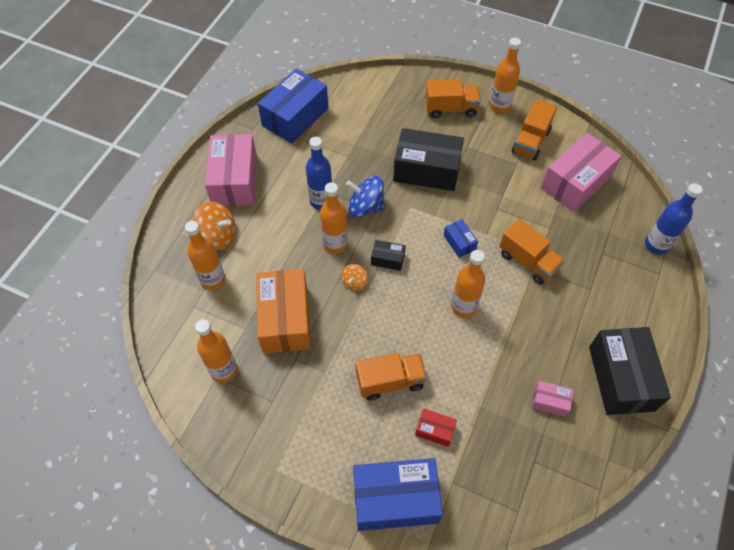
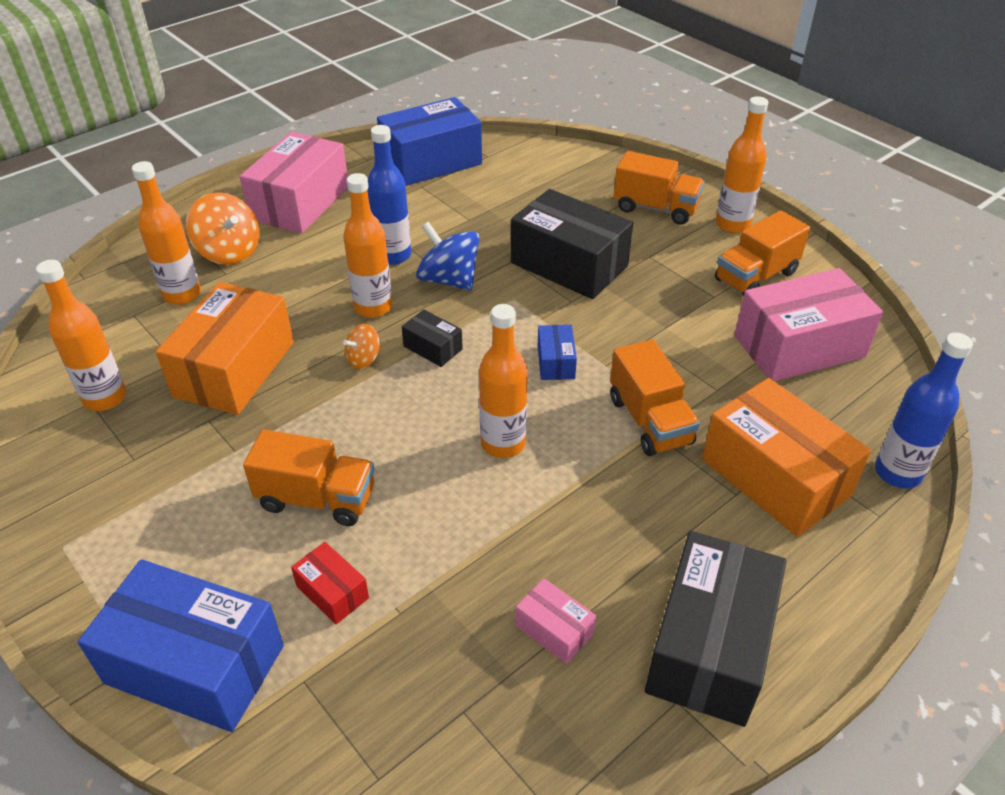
camera: 25 degrees right, 15 degrees down
none -> orange box [702,378,871,537]

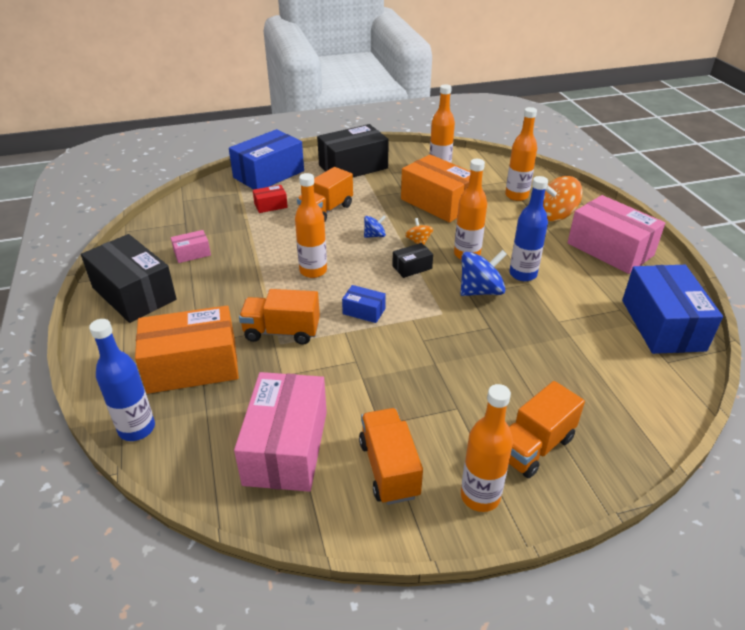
camera: 115 degrees right, 5 degrees down
black box [511,189,633,299] -> black box moved to [317,124,389,177]
none -> blue spinning top [364,215,386,238]

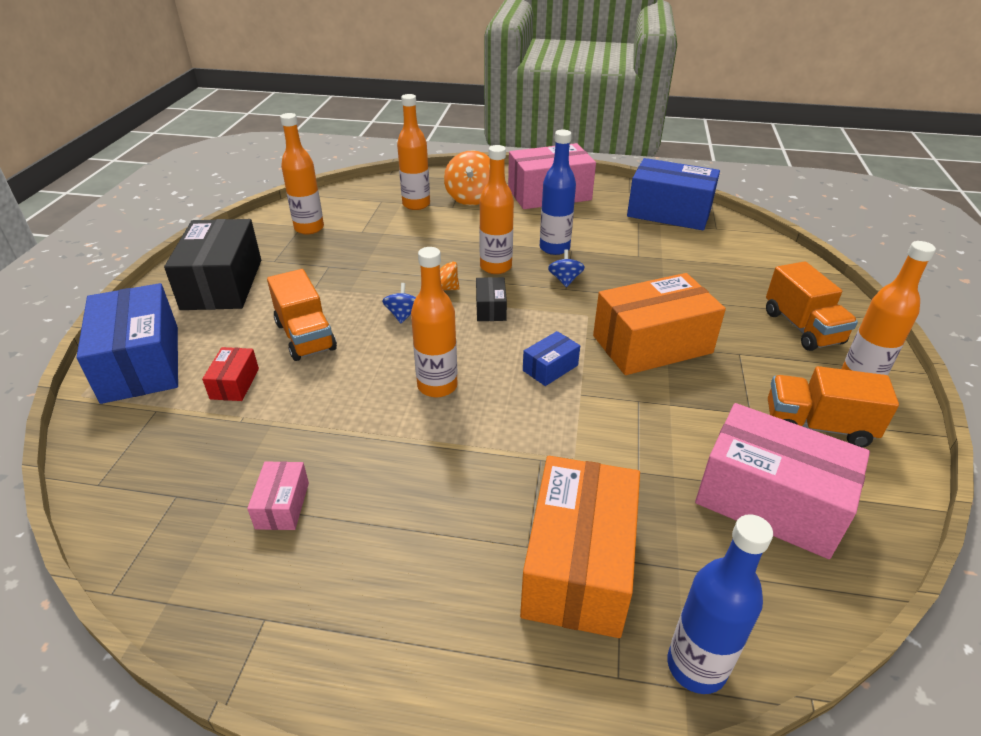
camera: 65 degrees left, 0 degrees up
black box [81,234,177,323] -> none
orange truck [239,289,320,345] -> none
orange box [401,154,471,223] -> orange box moved to [593,273,726,375]
blue spinning top [460,250,507,296] -> blue spinning top [548,249,585,287], size x0.55

